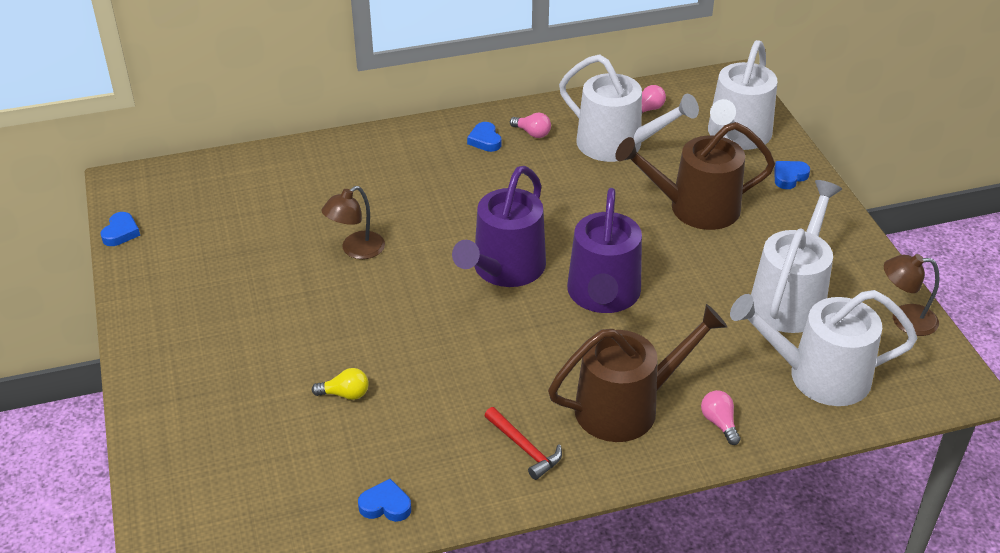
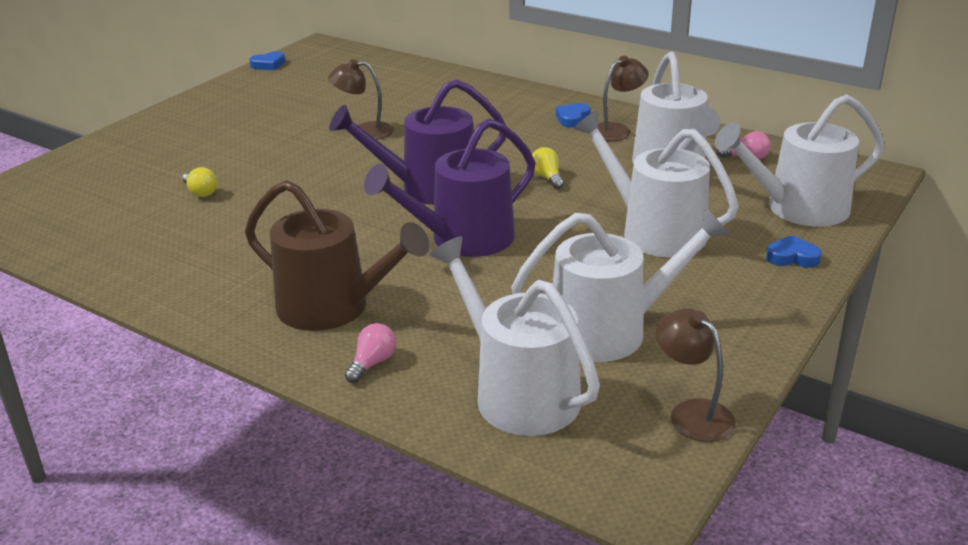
camera: 50 degrees right, 10 degrees down
blue heart [358,479,411,522] -> none
red hammer [484,407,562,480] -> none
pink light bulb [510,113,551,138] -> brown lamp [598,56,649,141]
brown watering can [615,122,775,230] -> white watering can [574,111,739,258]
none -> yellow light bulb [532,147,564,189]

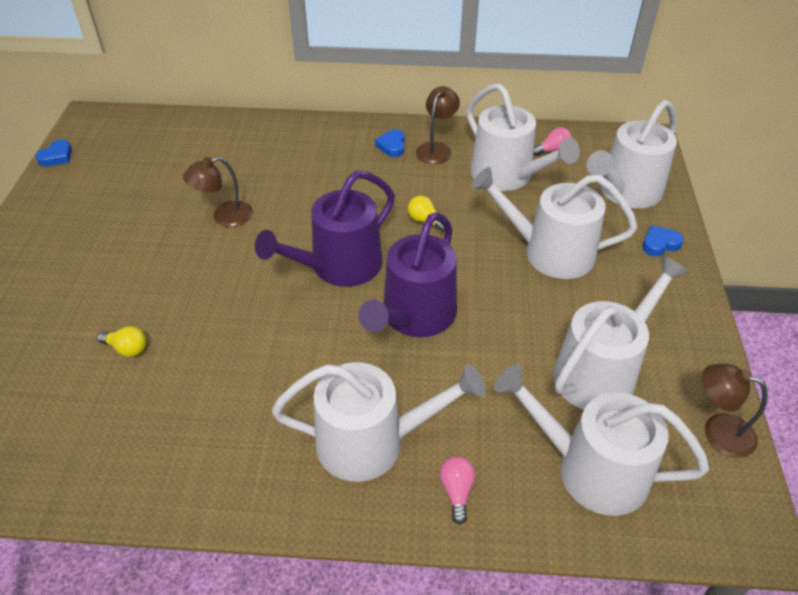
camera: 30 degrees left, 15 degrees up
brown watering can [245,180,430,331] -> white watering can [272,362,485,482]

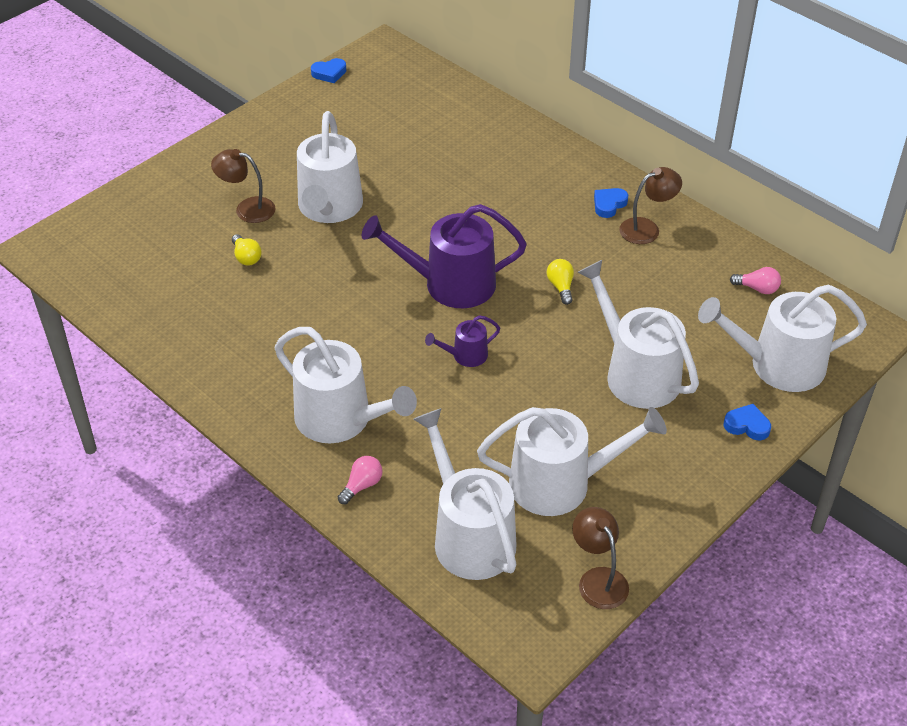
camera: 40 degrees right, 0 degrees up
brown lamp [183,157,253,227] -> brown lamp moved to [211,149,275,223]
purple watering can [358,212,457,337] -> purple watering can [425,315,500,367], size x0.48
white watering can [466,83,580,191] -> white watering can moved to [297,111,363,223]

